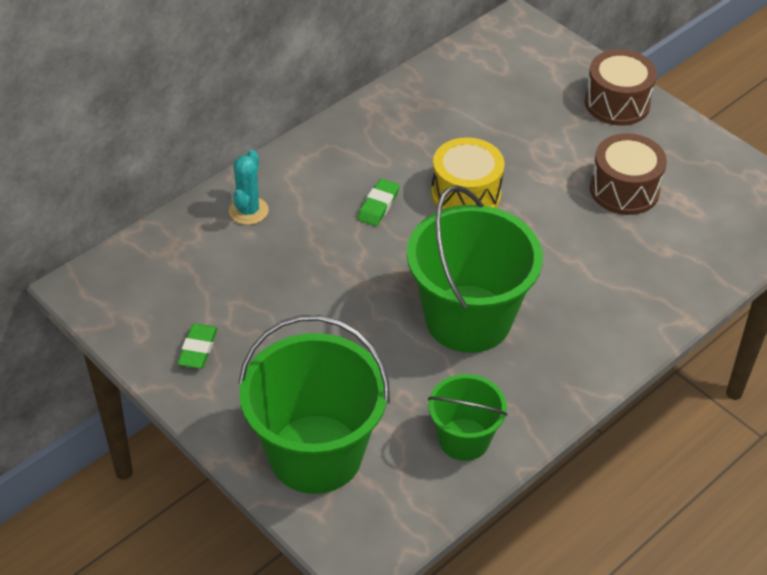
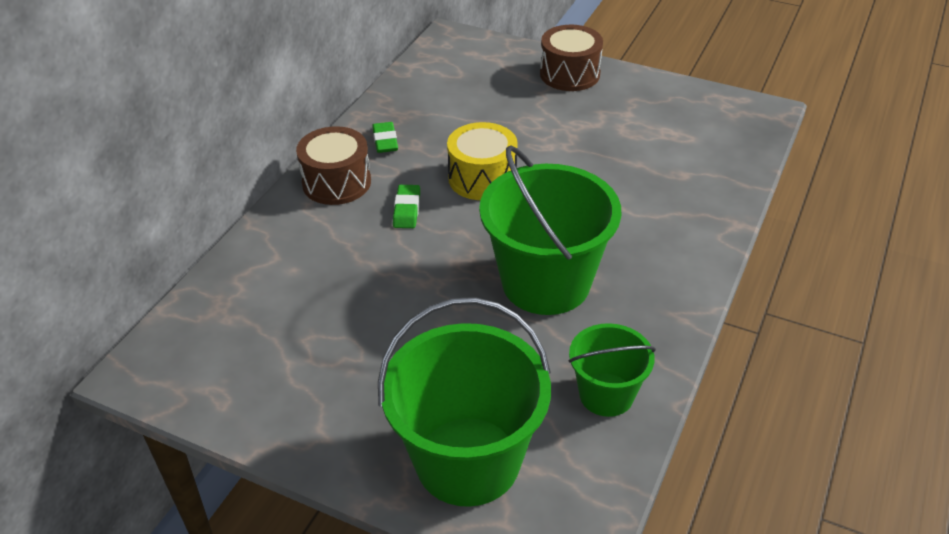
camera: 20 degrees left, 5 degrees down
green eraser [177,323,218,369] -> green eraser moved to [372,122,398,153]
turquoise cactus [229,150,269,225] -> none
brown drum [590,133,667,215] -> brown drum moved to [296,126,371,205]

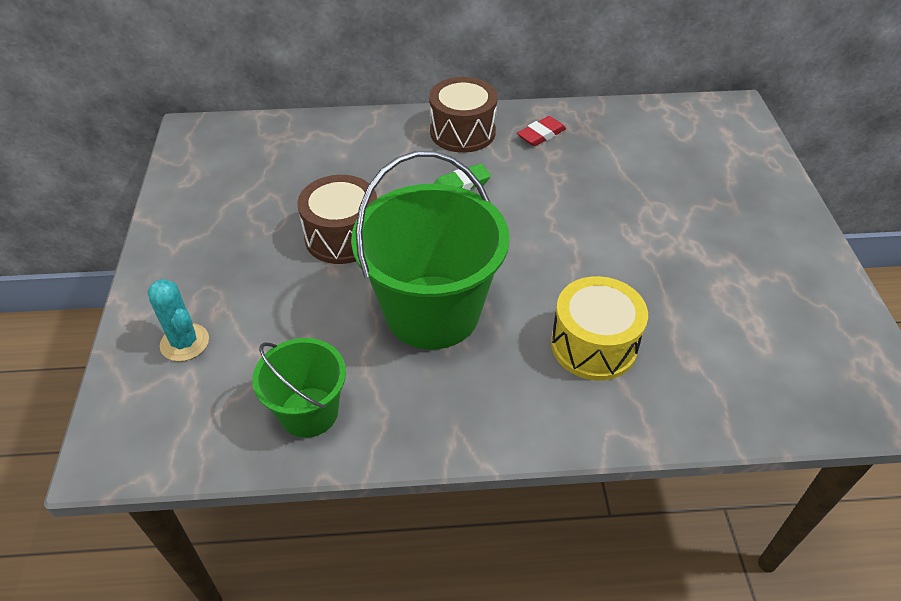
camera: 60 degrees right, 5 degrees up
green eraser [372,122,398,153] -> red eraser [517,116,566,146]
green bucket [378,297,551,507] -> turquoise cactus [148,279,209,361]
yellow drum [447,122,518,200] -> yellow drum moved to [551,276,648,380]
brown drum [540,25,603,91] -> brown drum moved to [298,175,377,264]

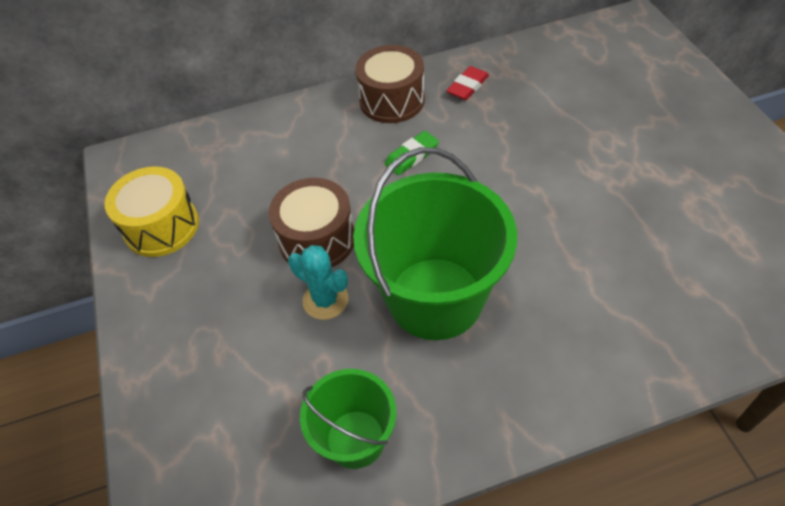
camera: 10 degrees left, 5 degrees up
turquoise cactus [148,279,209,361] -> turquoise cactus moved to [288,245,349,320]
yellow drum [551,276,648,380] -> yellow drum moved to [105,166,199,257]

